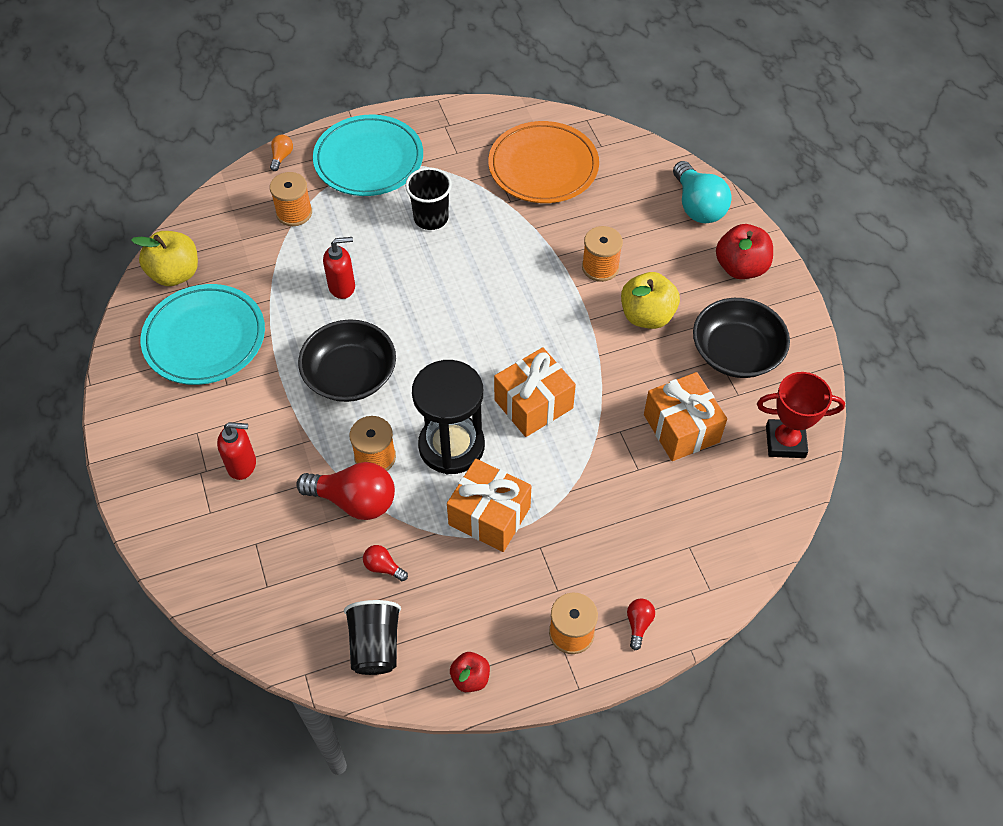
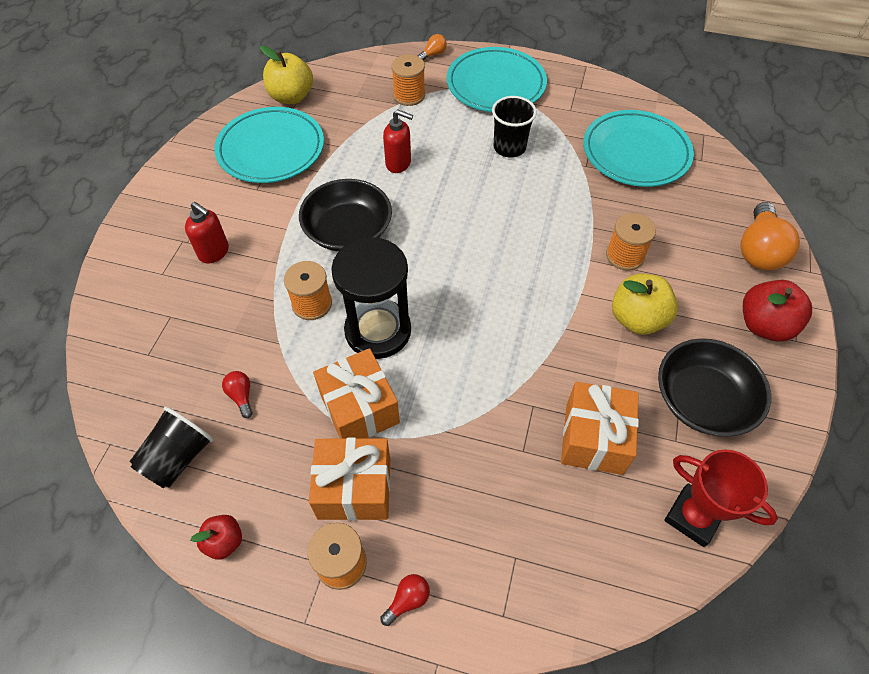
camera: 35 degrees right, 0 degrees up
red light bulb [296,462,395,520] -> none
orange plate [488,121,599,203] -> turquoise plate [583,110,694,187]
orange gift [494,347,576,437] -> orange gift moved to [309,437,390,521]
turquoise light bulb [673,161,732,223] -> orange light bulb [740,202,800,270]

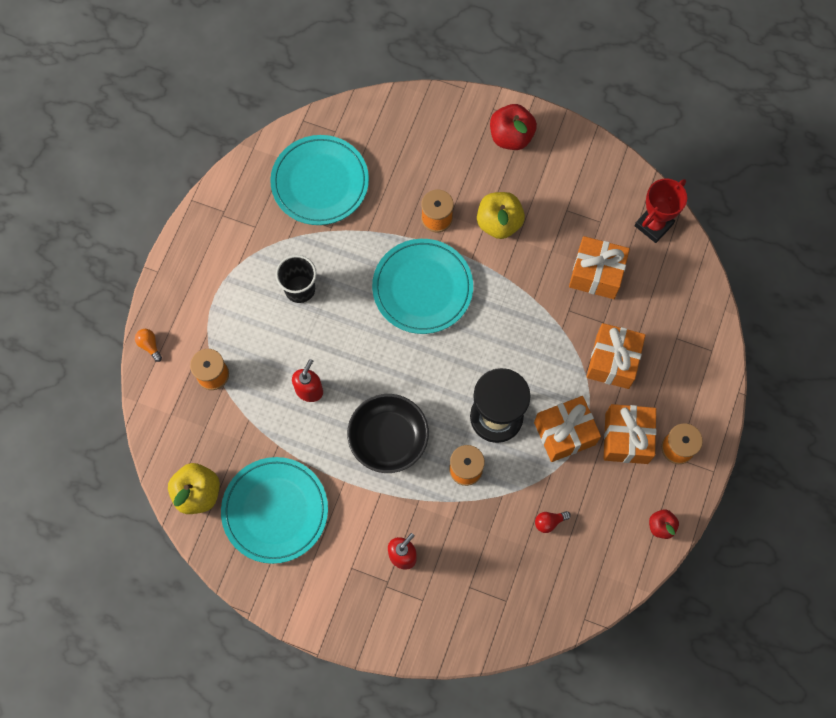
camera: 85 degrees left, 15 degrees up
black cup [129,407,213,488] -> none
red light bulb [380,574,430,626] -> none
turquoise plate [447,47,547,112] -> turquoise plate moved to [372,239,473,334]
black bowl [658,338,771,437] -> none
orange light bulb [740,202,800,270] -> none
none -> orange gift [586,323,645,389]

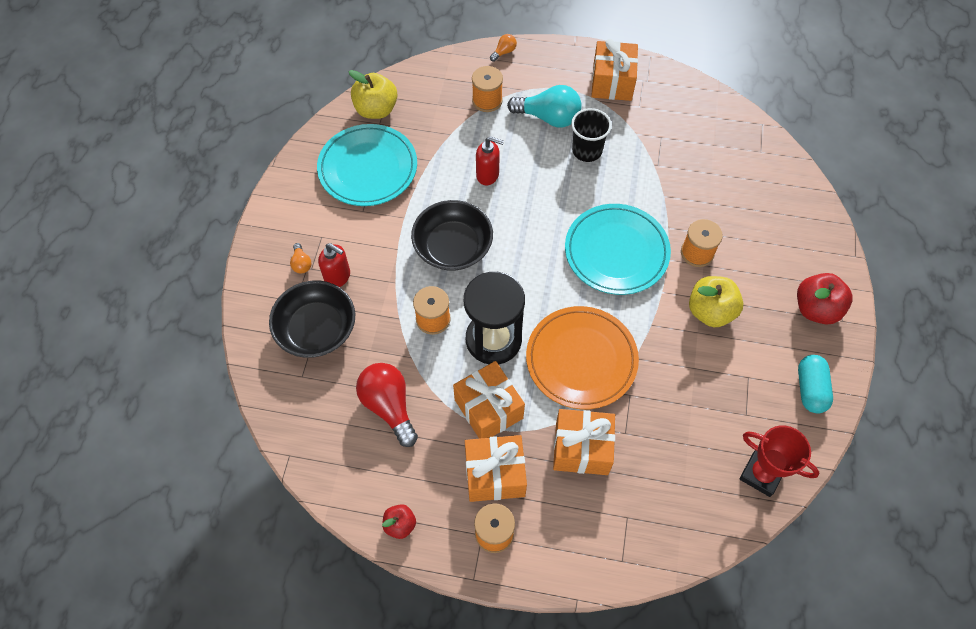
camera: 80 degrees right, 10 degrees down
turquoise plate [270,135,369,225] -> none
red light bulb [535,511,571,533] -> red light bulb [356,363,418,447], size x2.16
orange gift [569,236,630,299] -> orange gift moved to [591,39,638,101]
none -> black bowl [269,280,355,358]
none -> orange light bulb [290,243,312,274]
none -> turquoise light bulb [507,85,582,128]
none -> orange plate [526,306,639,409]
none -> turquoise capsule [798,355,833,413]

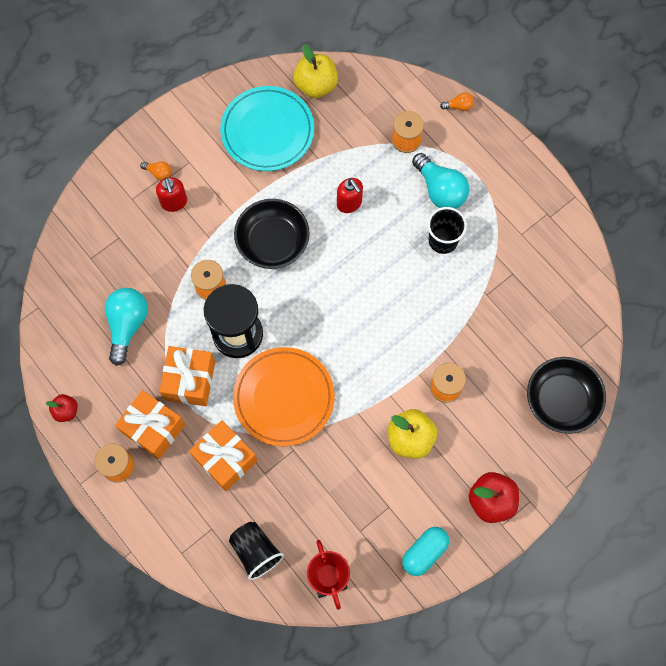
camera: 40 degrees right, 10 degrees up
black bowl [269,280,355,358] -> black bowl moved to [527,357,606,434]
orange light bulb [290,243,312,274] -> orange light bulb turned 90 degrees counterclockwise [140,161,171,180]
red light bulb [356,363,418,447] -> turquoise light bulb [105,288,148,366]
turquoise plate [565,204,671,295] -> none
orange gift [591,39,638,101] -> none
none -> black cup [229,522,284,580]

